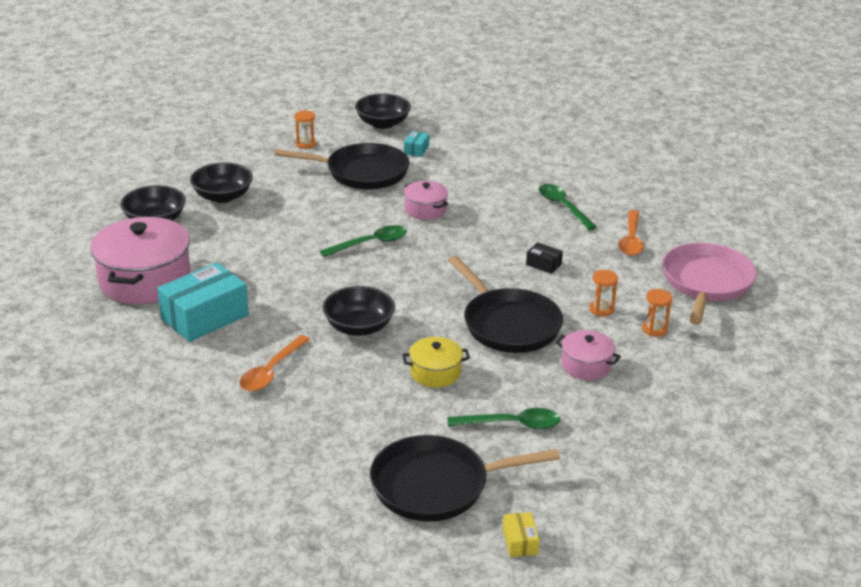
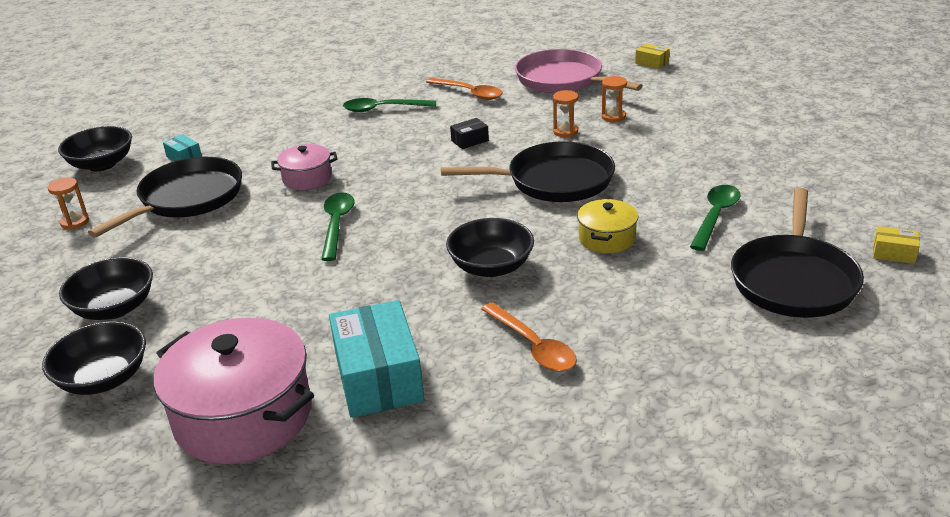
camera: 60 degrees left, 0 degrees up
pink pot [555,330,621,380] -> none
none -> yellow box [635,43,670,69]

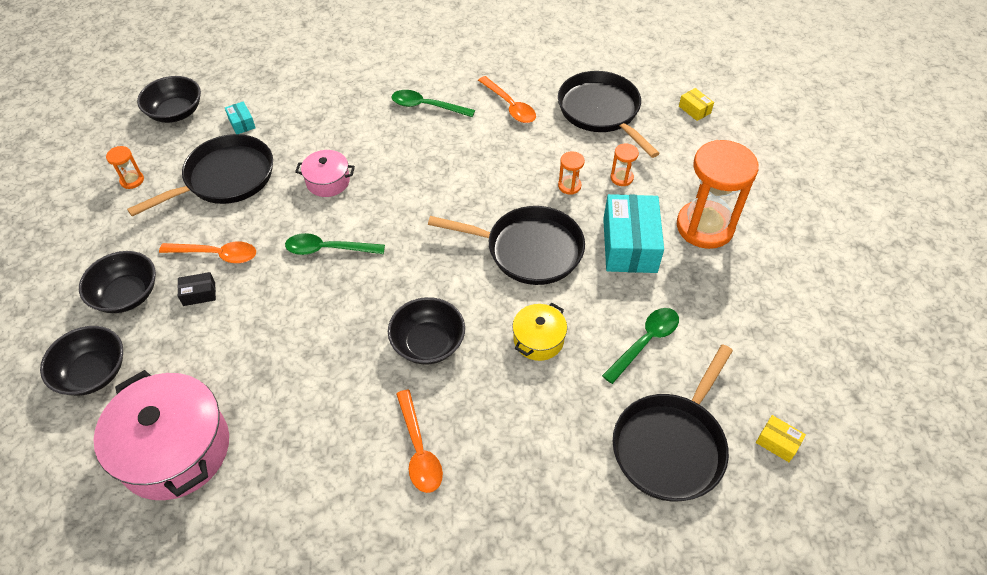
camera: 15 degrees right, 20 degrees up
green spoon [321,192,354,261] -> green spoon turned 105 degrees counterclockwise [285,233,385,255]
turquoise box [329,300,424,418] -> turquoise box moved to [603,194,664,273]
black box [450,118,489,149] -> black box moved to [177,272,216,306]
pink pan [515,49,643,93] -> black pan [558,71,660,158]
none -> orange spoon [159,242,256,263]
none -> orange hourglass [677,140,759,249]

